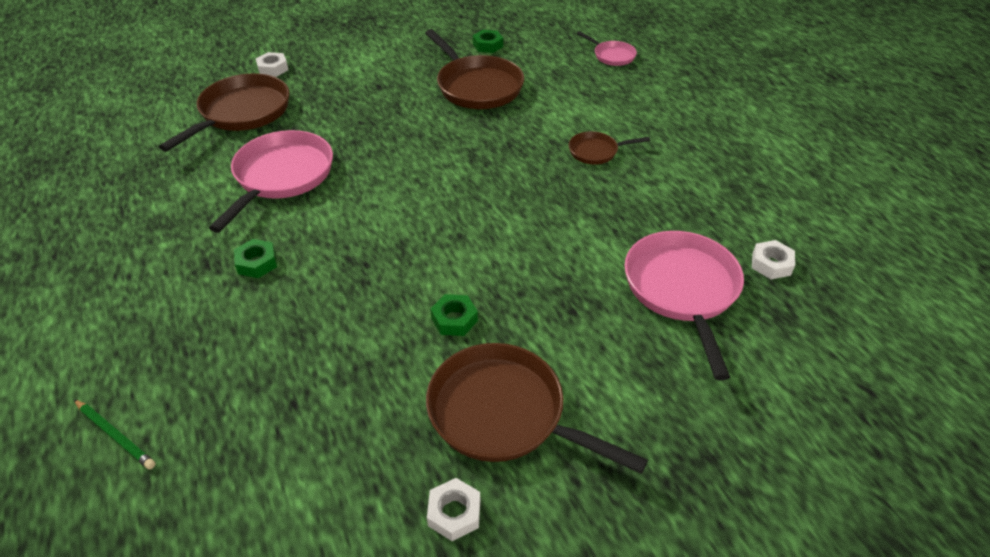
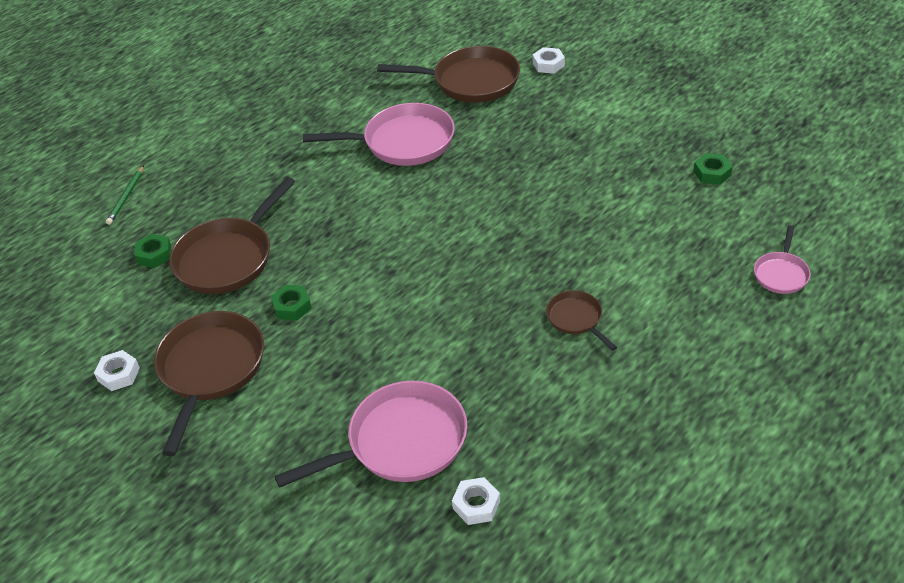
camera: 70 degrees right, 0 degrees up
green nut [234,239,277,278] -> green nut moved to [135,234,171,268]
brown pan [425,29,524,109] -> brown pan moved to [169,177,295,294]

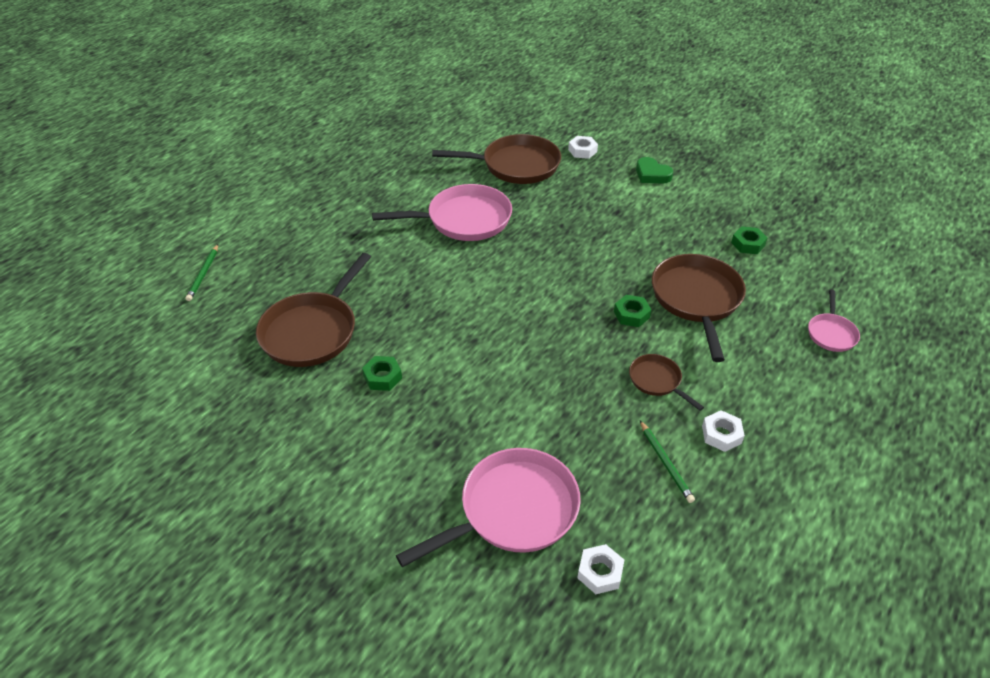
camera: 10 degrees left, 0 degrees up
white nut [94,350,140,391] -> white nut moved to [702,410,745,452]
green nut [135,234,171,268] -> green nut moved to [614,295,652,327]
brown pan [154,311,264,456] -> brown pan moved to [652,254,746,362]
none -> green heart [636,157,673,184]
none -> green pencil [640,421,695,503]

